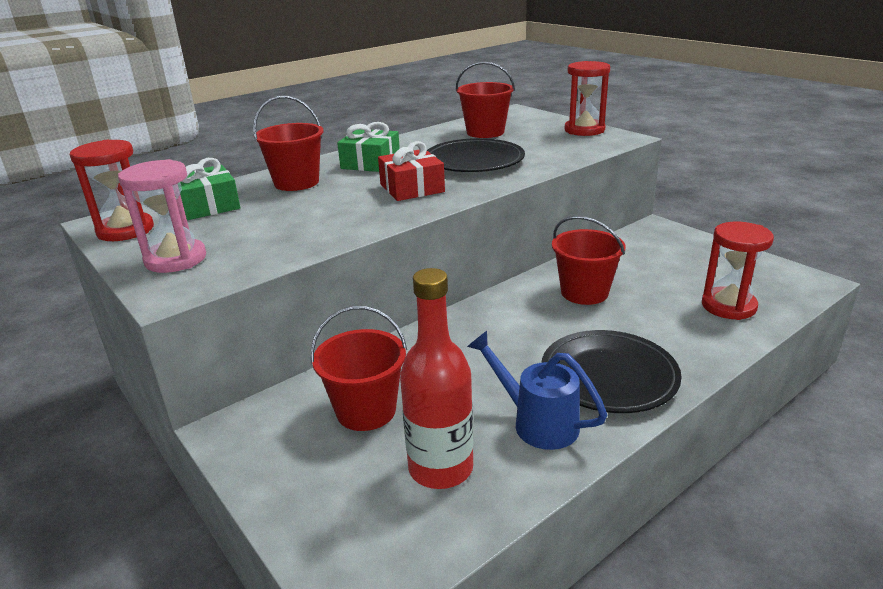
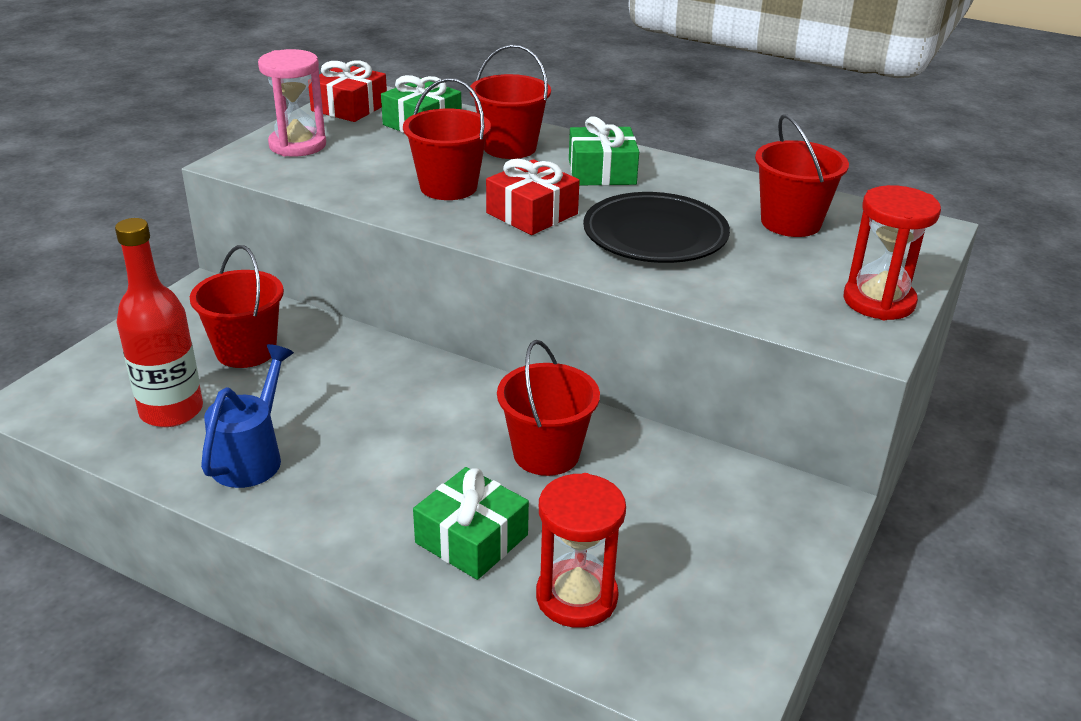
camera: 65 degrees right, 5 degrees up
red hourglass [70,140,154,241] -> red gift [308,60,387,122]
black plate [542,330,682,413] -> none
none -> red bucket [403,78,491,200]
none -> green gift [413,467,529,580]

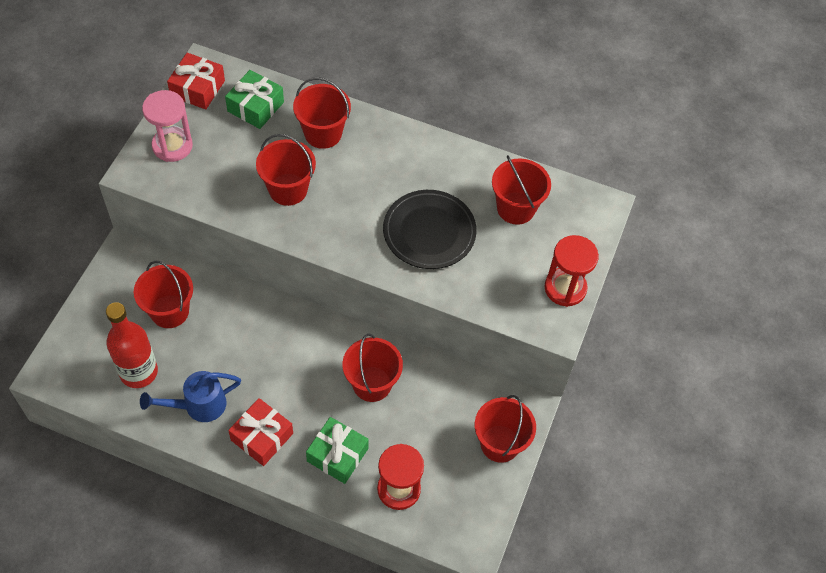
camera: 10 degrees left, 25 degrees up
blue watering can [201,344,294,488] -> blue watering can turned 120 degrees counterclockwise [140,371,241,422]
red gift [486,159,580,235] -> red gift moved to [228,398,293,466]
green gift [569,116,639,186] -> none
none -> red bucket [475,395,536,463]

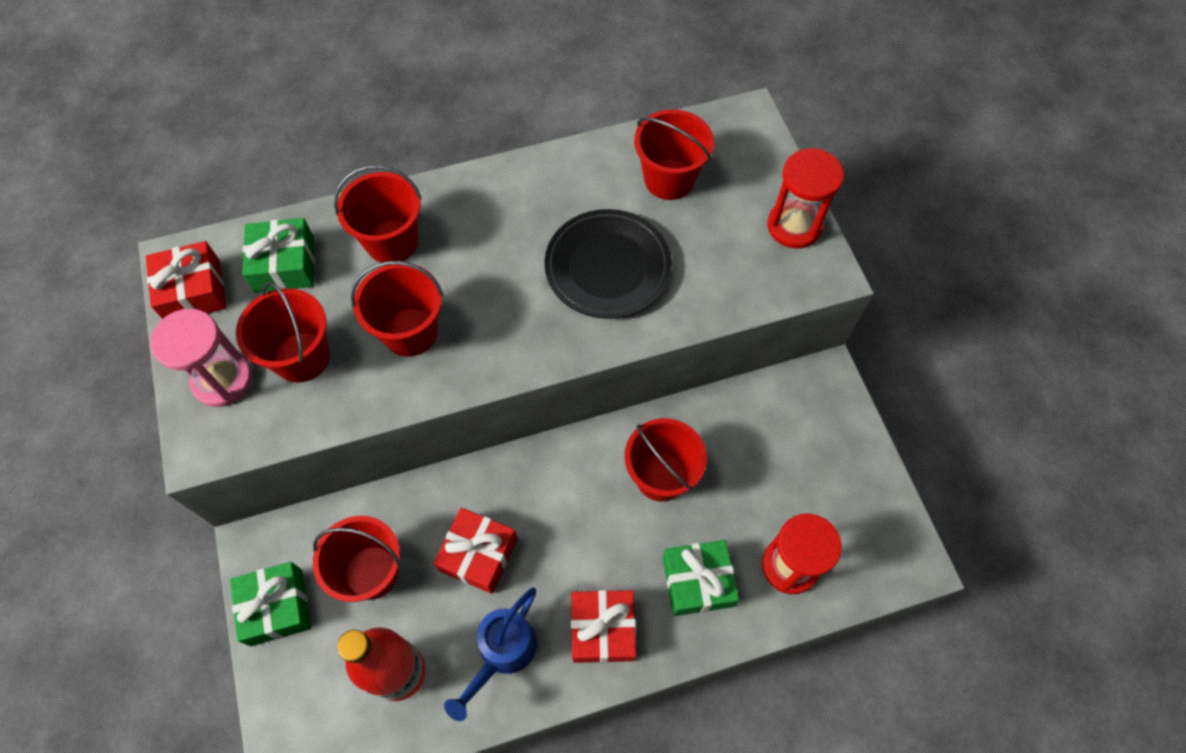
camera: 35 degrees left, 5 degrees up
red bucket [475,395,536,463] -> red bucket moved to [236,281,330,383]
none -> green gift [230,562,311,647]
none -> red gift [434,508,517,594]

